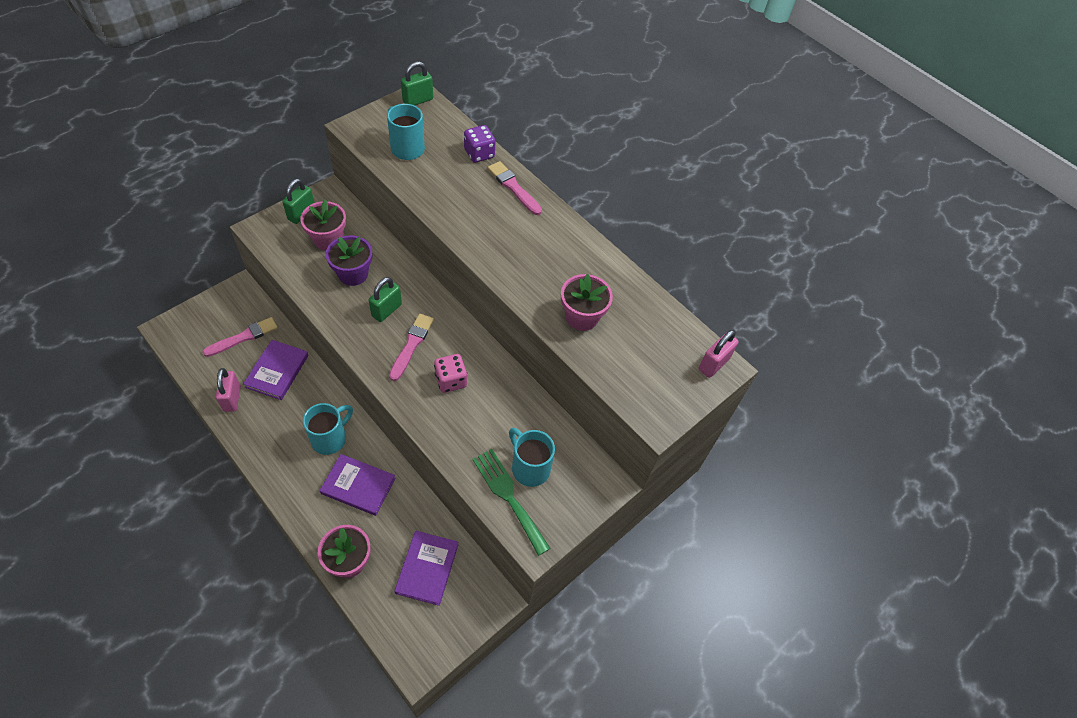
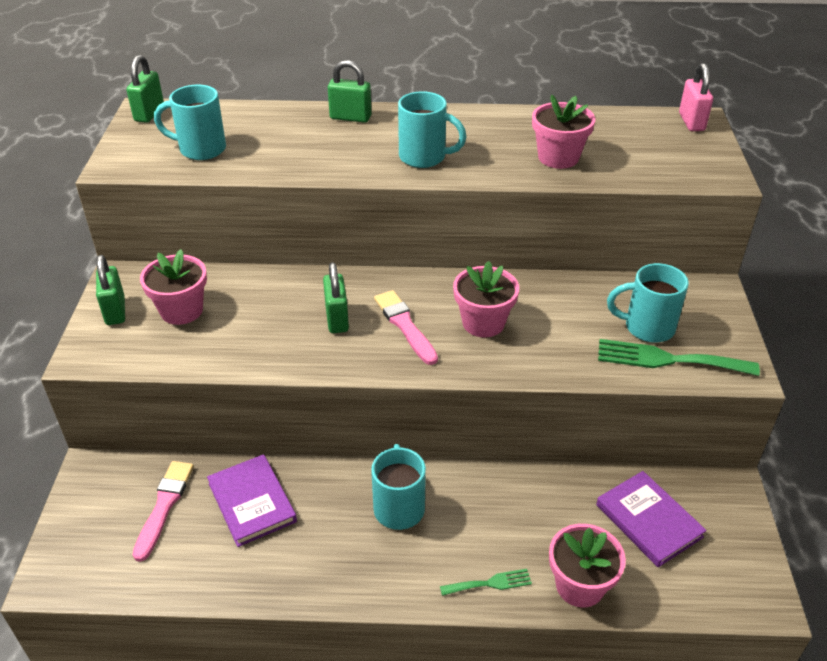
camera: 40 degrees left, 15 degrees down
pink padlock [216,368,241,412] -> none
purple book [320,454,396,516] -> none
purple flower pot [326,235,372,286] -> none
pink dice [434,354,467,393] -> pink flower pot [453,261,519,337]
purple dice [464,125,495,163] -> none
pink brush [488,161,542,215] -> green padlock [328,60,371,123]
none -> turquoise mug [398,91,467,168]
none -> green fork [440,569,532,596]

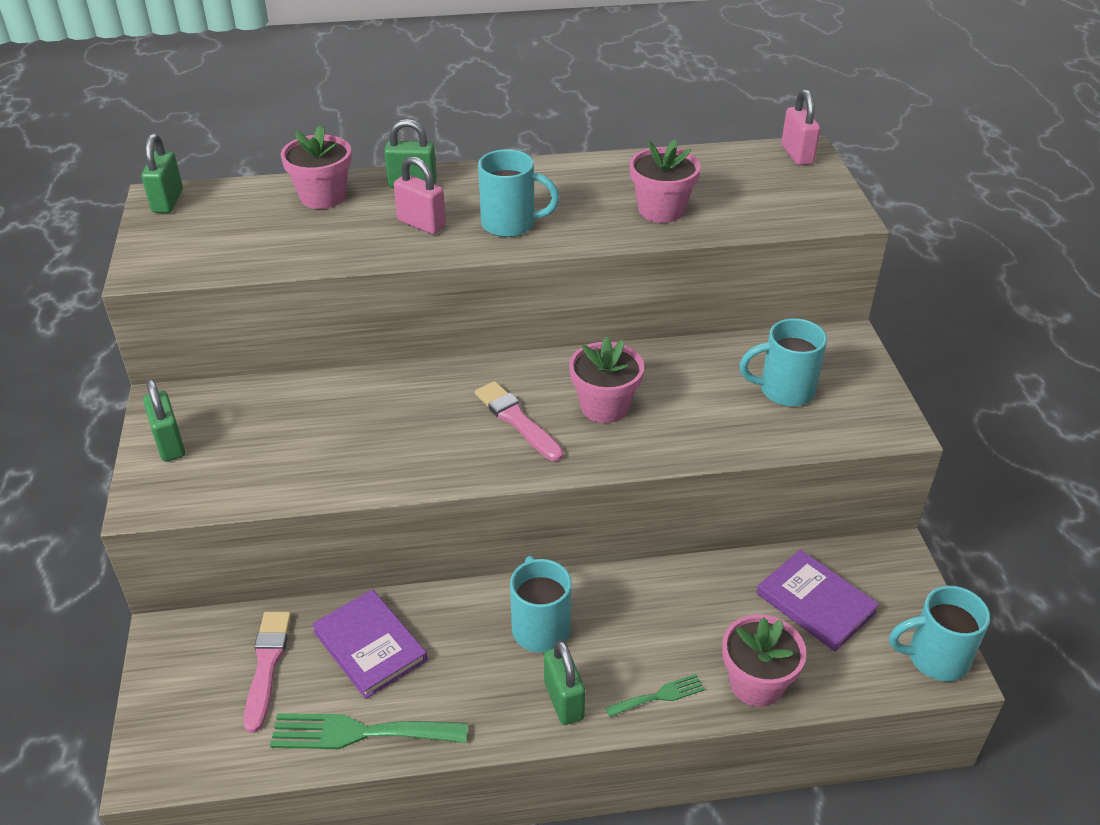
camera: 10 degrees left, 0 degrees up
pink flower pot [140,249,207,325] -> pink flower pot moved to [281,126,352,209]
turquoise mug [154,85,226,160] -> turquoise mug moved to [889,586,990,681]
green padlock [323,262,349,333] -> green padlock moved to [544,640,585,725]
green fork [598,339,760,376] -> green fork moved to [270,713,468,749]
none -> pink padlock [394,156,446,234]

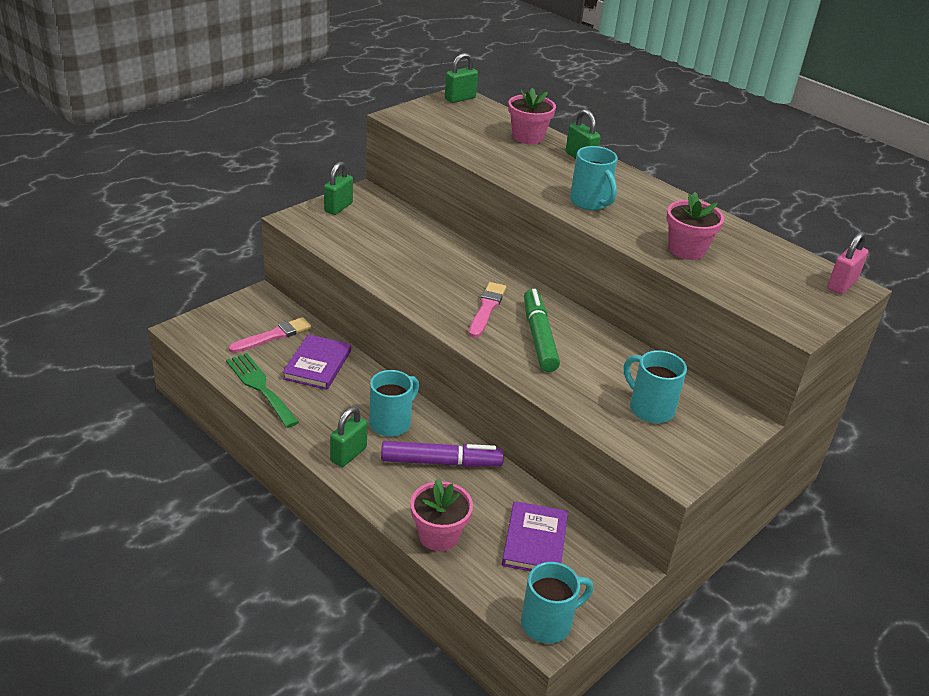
camera: 50 degrees right, 5 degrees down
pink padlock [394,156,446,234] -> none
pink flower pot [569,336,644,423] -> green marker [524,289,560,372]
green fork [605,674,705,717] -> none
turquoise mug [889,586,990,681] -> turquoise mug turned 105 degrees clockwise [521,562,593,644]
none -> purple marker [381,441,504,467]

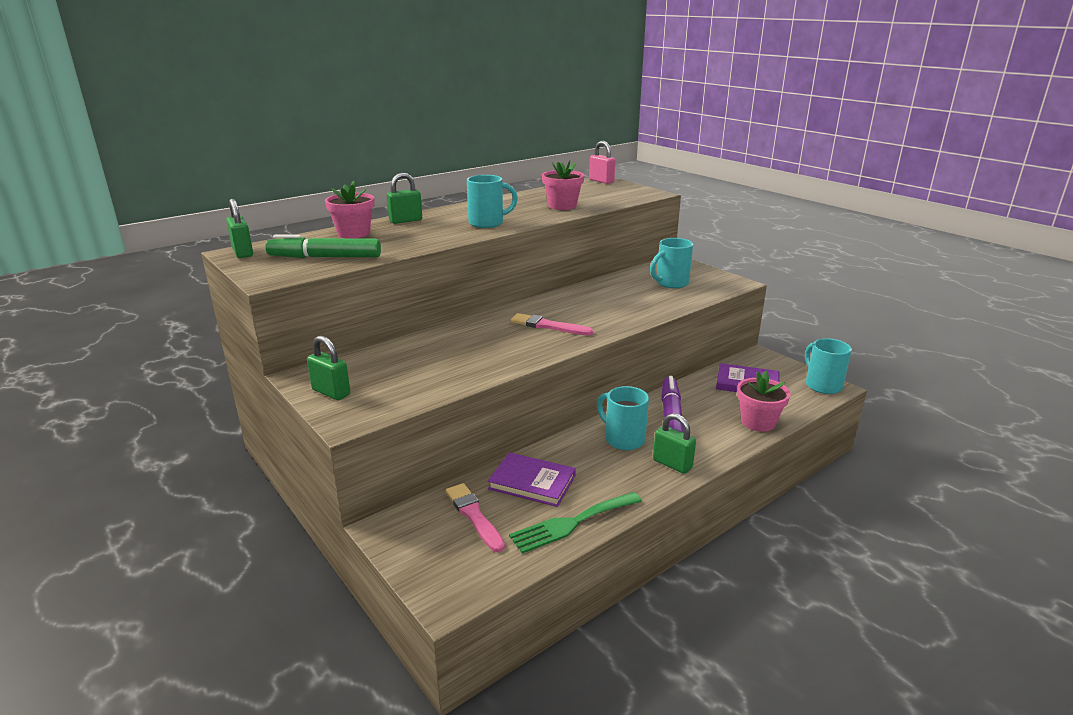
camera: 80 degrees left, 10 degrees down
green marker [524,289,560,372] -> green marker moved to [266,235,381,258]

